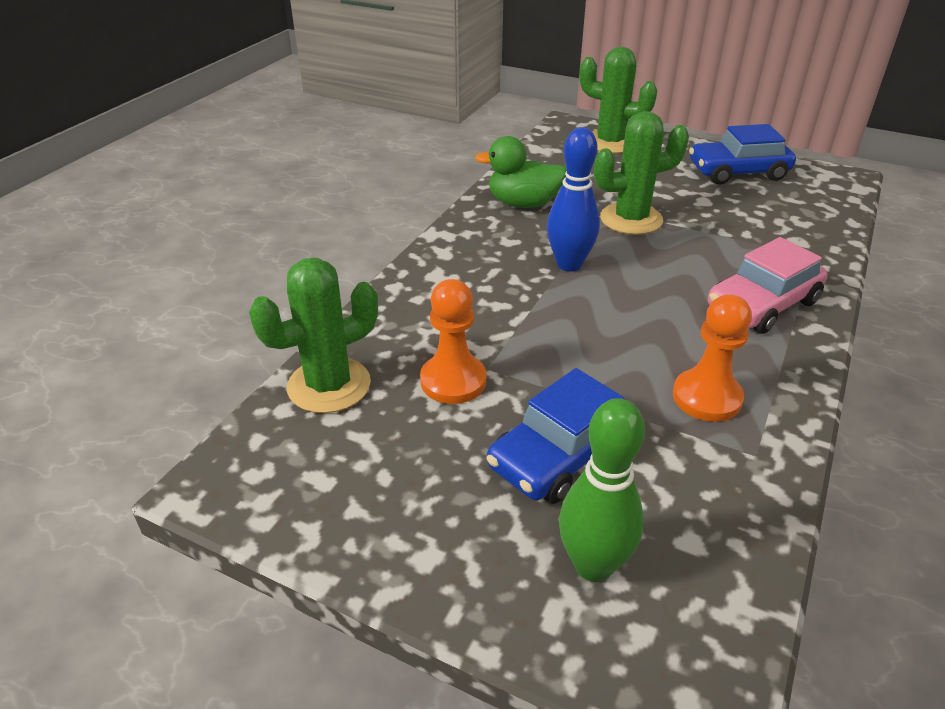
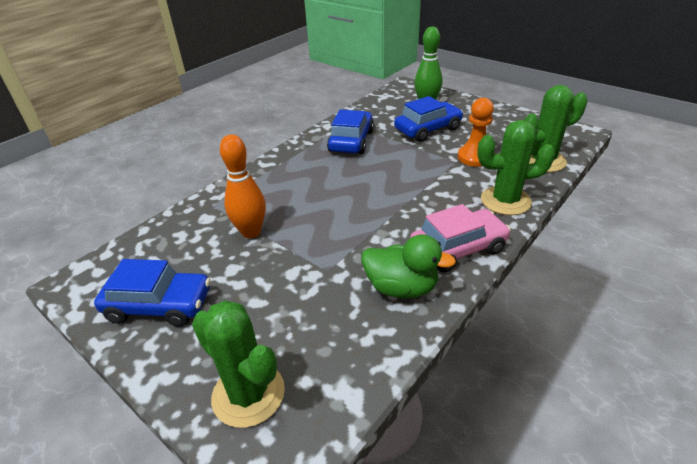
camera: 165 degrees left, 0 degrees up
blue bowling pin [547,127,600,271] -> none
green cactus [594,111,689,235] -> green cactus moved to [477,120,555,215]
orange pawn [673,294,752,422] -> blue car [327,110,374,154]
pink car [708,237,828,334] -> pink car moved to [410,204,511,273]
none -> orange bowling pin [220,134,266,238]

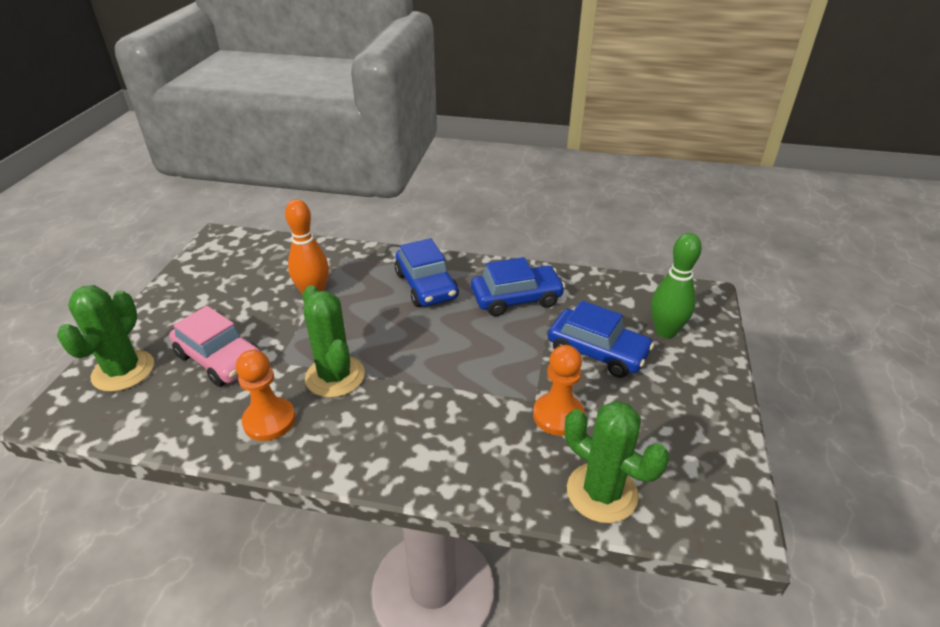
camera: 60 degrees right, 0 degrees up
blue car [94,259,211,327] -> blue car moved to [395,238,459,307]
green duck [362,234,456,298] -> orange pawn [236,350,296,441]
pink car [410,204,511,273] -> pink car moved to [169,306,260,387]
green cactus [477,120,555,215] -> green cactus moved to [303,285,365,398]

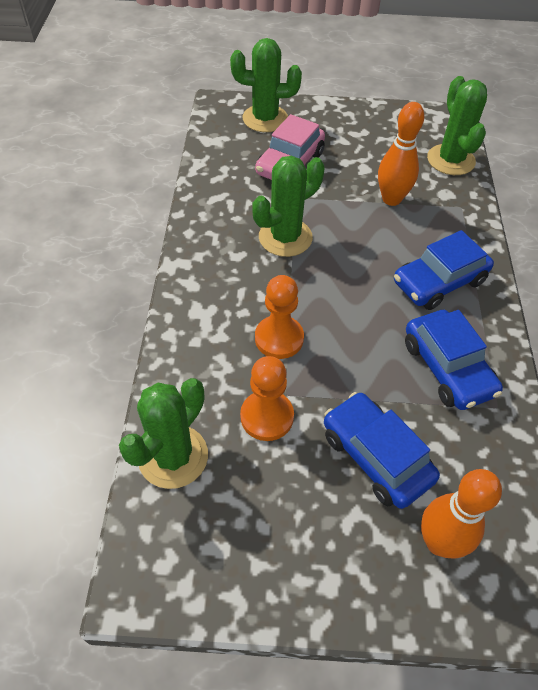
camera: 80 degrees right, 15 degrees up
orange pawn [236,350,296,441] -> orange pawn moved to [255,275,304,359]
blue car [548,300,654,378] -> blue car turned 120 degrees clockwise [324,392,440,509]
green bowling pin [651,233,702,339] -> orange bowling pin [421,469,502,559]
none -> green cactus [427,76,487,175]

